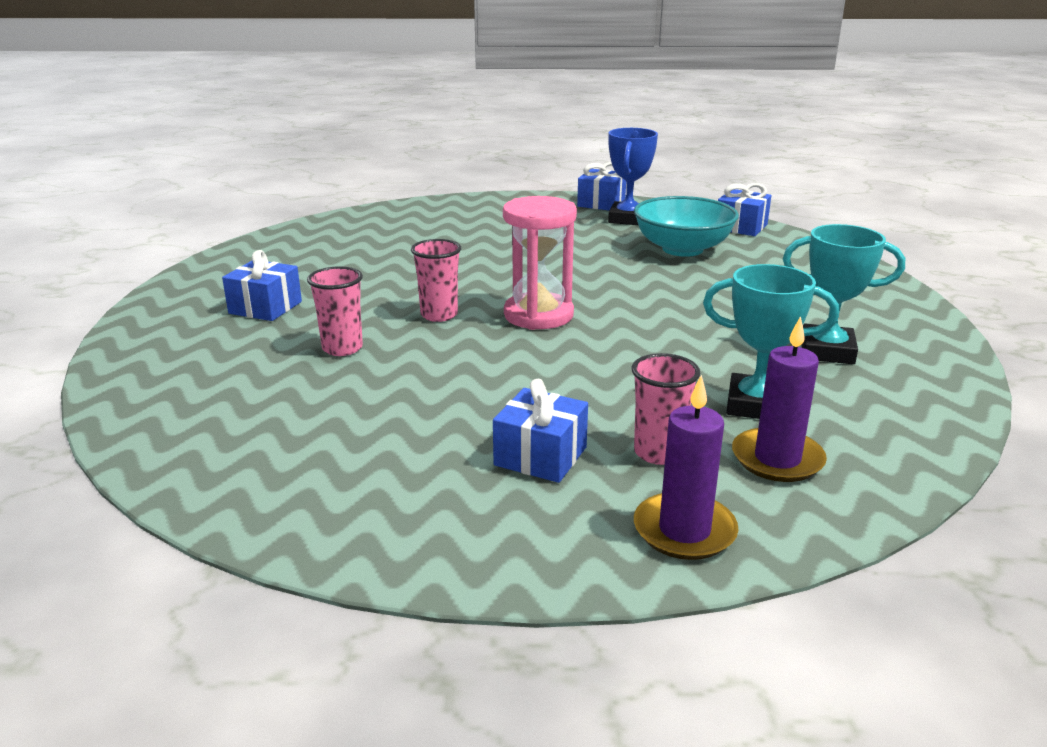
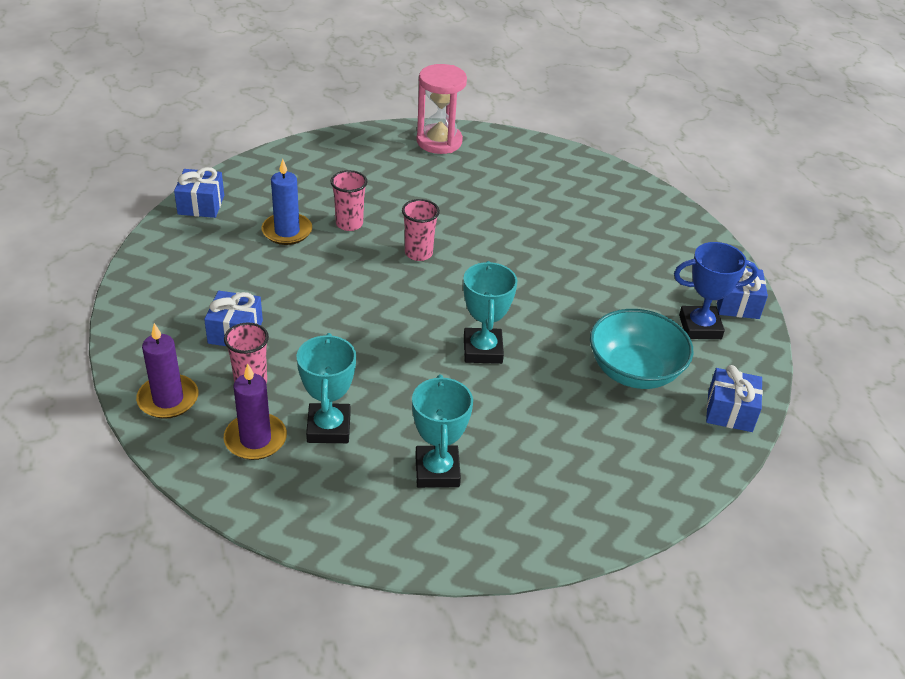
camera: 70 degrees right, 15 degrees up
blue gift [222,250,302,321] -> blue gift moved to [174,167,224,218]
pink hourglass [503,196,577,330] -> pink hourglass moved to [417,64,467,154]
none -> blue candle [262,159,312,245]
none -> turquoise trophy [463,261,517,364]

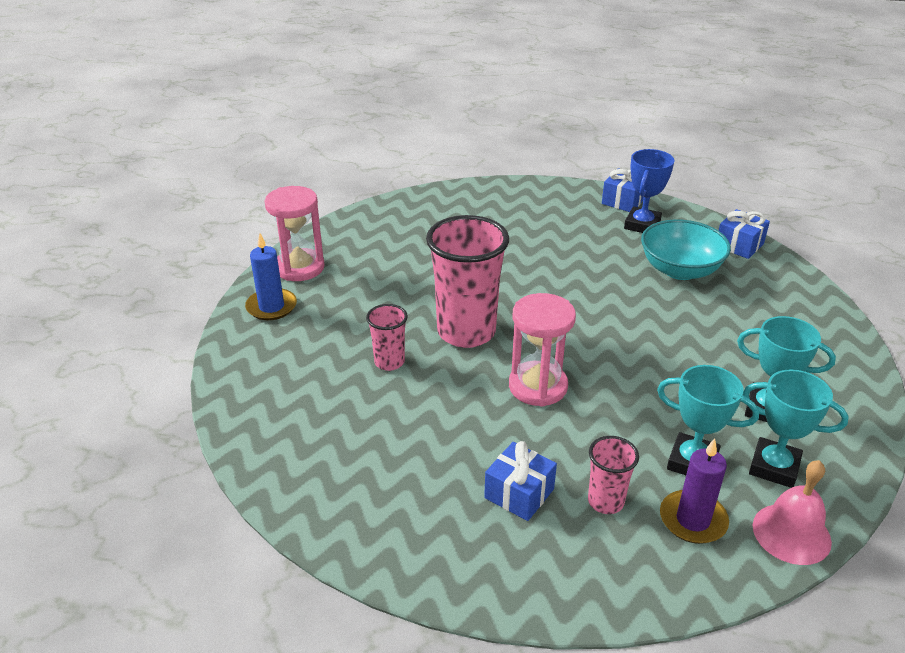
camera: 60 degrees left, 5 degrees down
purple candle [136,323,198,419] -> none
blue gift [174,167,224,218] -> none
blue candle [262,159,312,245] -> blue candle moved to [245,233,297,320]
pink cup [402,199,440,261] -> pink cup [426,215,509,348], size x2.02
turquoise trophy [463,261,517,364] -> turquoise trophy moved to [743,369,849,488]
none -> pink hourglass [509,293,576,407]
none -> pink bell [753,460,832,565]

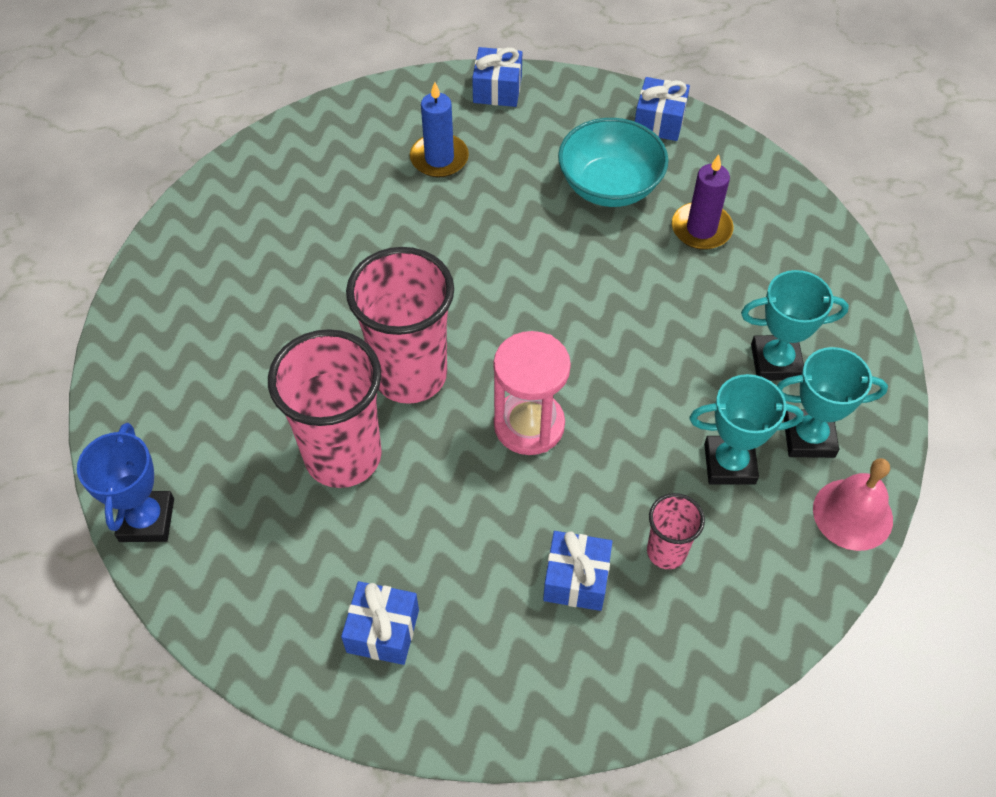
camera: 25 degrees left, 20 degrees up
blue candle [245,233,297,320] -> blue candle moved to [410,82,469,177]
pink hourglass [265,186,325,281] -> none
pink cup [366,304,408,371] -> pink cup [268,329,382,488], size x2.02
blue trophy [624,149,675,233] -> blue trophy moved to [77,423,174,542]
purple candle [660,438,729,544] -> purple candle moved to [672,155,734,250]
none -> blue gift [341,581,419,665]

